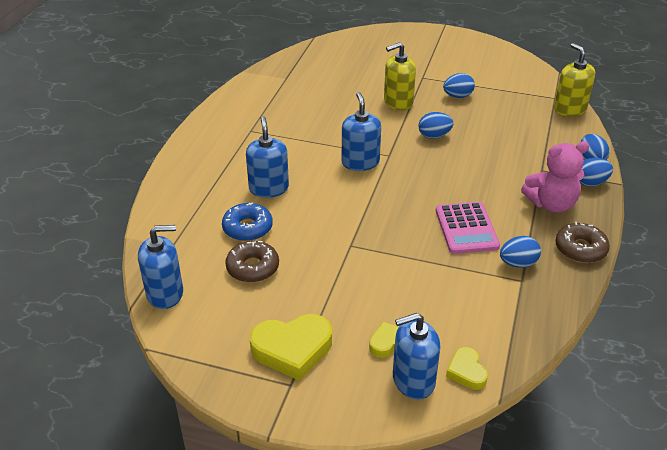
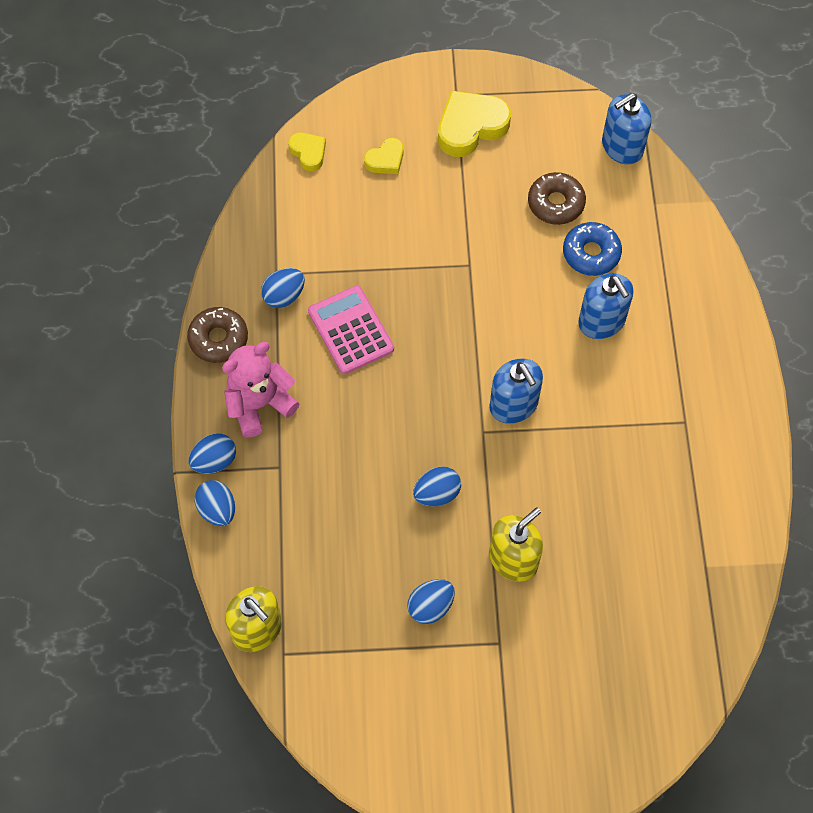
camera: 160 degrees right, 25 degrees up
blue soap dispenser [393,313,440,400] -> none

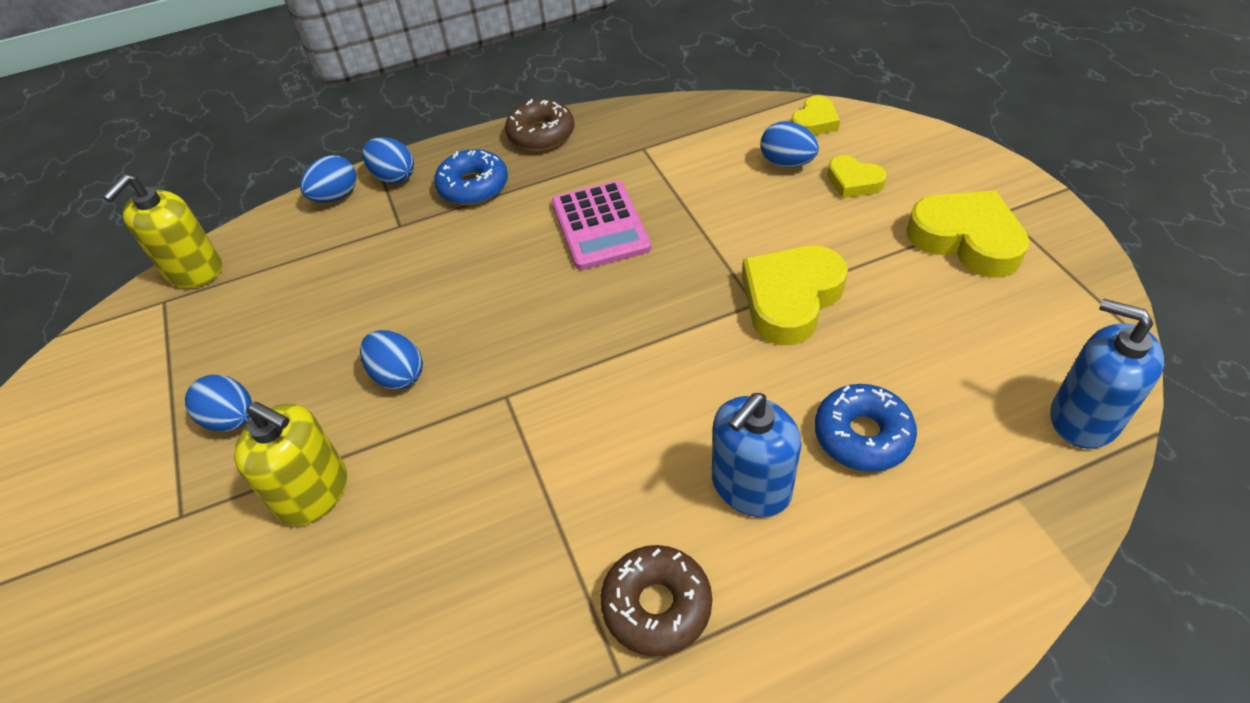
camera: 75 degrees right, 15 degrees down
pink teddy bear [222,342,300,438] -> blue donut [434,149,508,205]
blue egg [261,268,305,308] -> blue egg moved to [761,121,819,168]
pink calculator [308,286,394,374] -> pink calculator turned 120 degrees clockwise [552,181,651,270]
blue soap dispenser [489,359,543,424] -> none
brown donut [528,172,586,225] -> brown donut moved to [600,545,712,657]
none -> yellow heart [742,246,848,345]

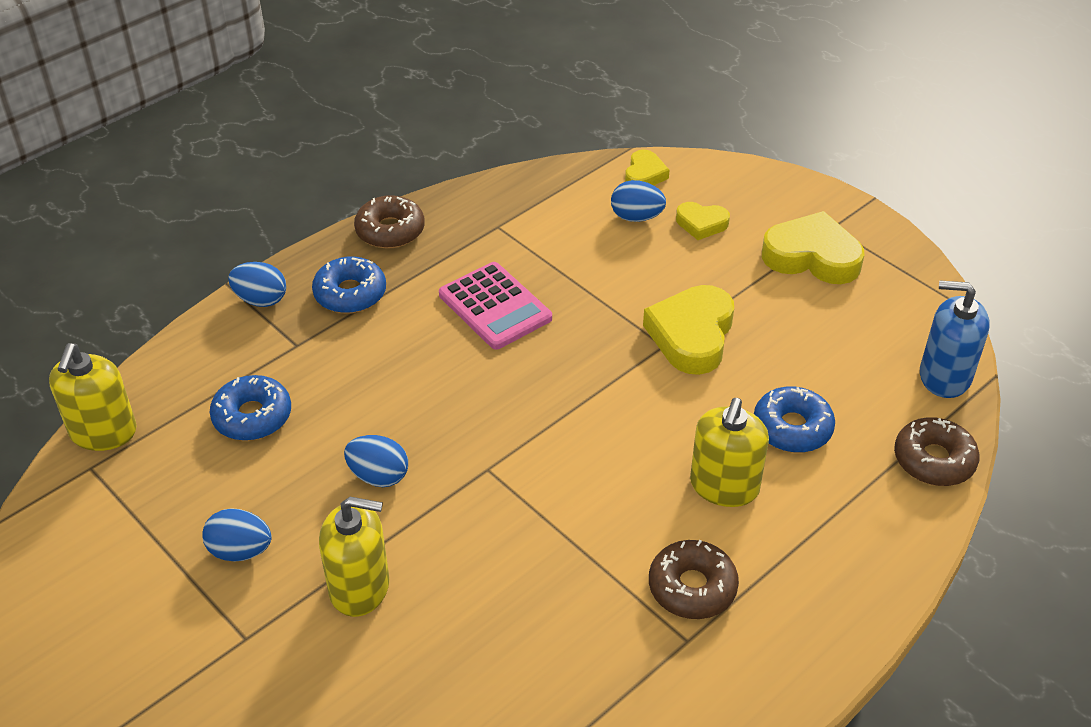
camera: 25 degrees left, 5 degrees down
blue egg [300,155,357,203] -> none
blue soap dispenser [712,393,801,517] -> yellow soap dispenser [690,398,769,507]
none -> blue donut [210,375,291,441]
none -> brown donut [894,417,980,486]

